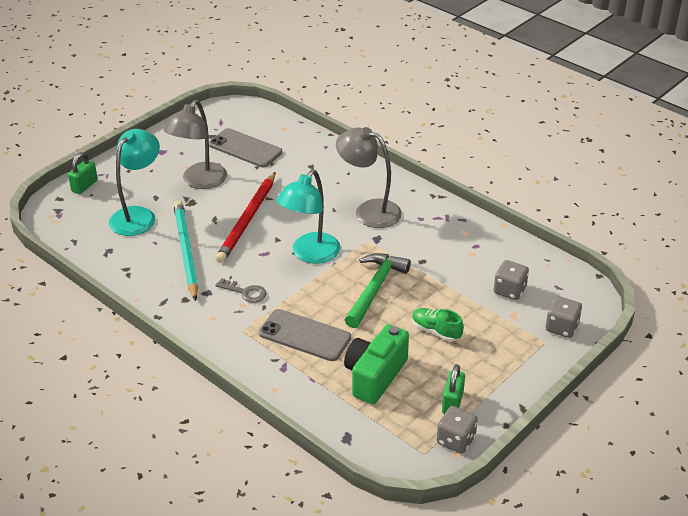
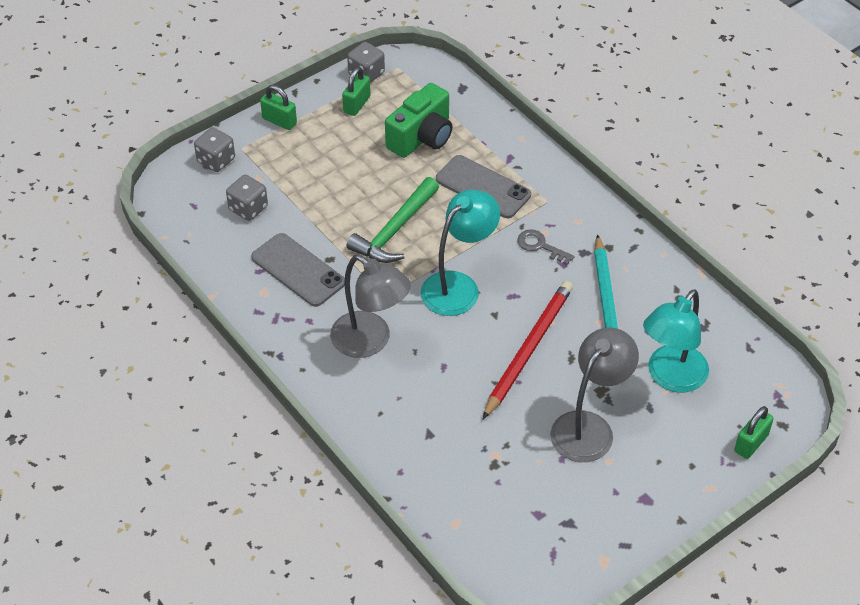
camera: 170 degrees left, 10 degrees up
grey phone [209,128,282,167] -> grey phone moved to [251,233,345,307]
green shoe [412,308,464,342] -> none
none -> green padlock [260,85,297,130]

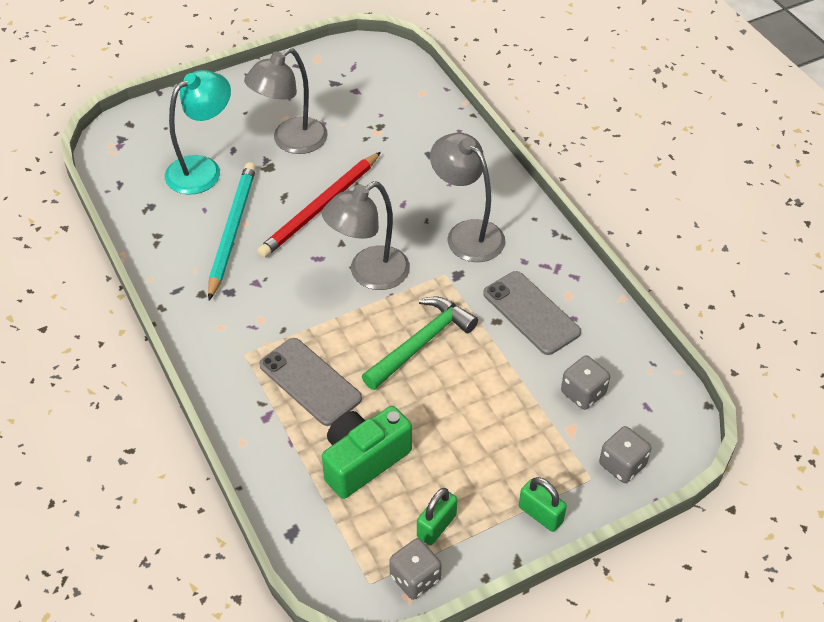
camera: 170 degrees left, 0 degrees up
turquoise lamp [420,190,500,316] -> grey lamp [322,181,410,290]
grey key [517,229,575,265] -> none
green padlock [734,406,774,459] -> none

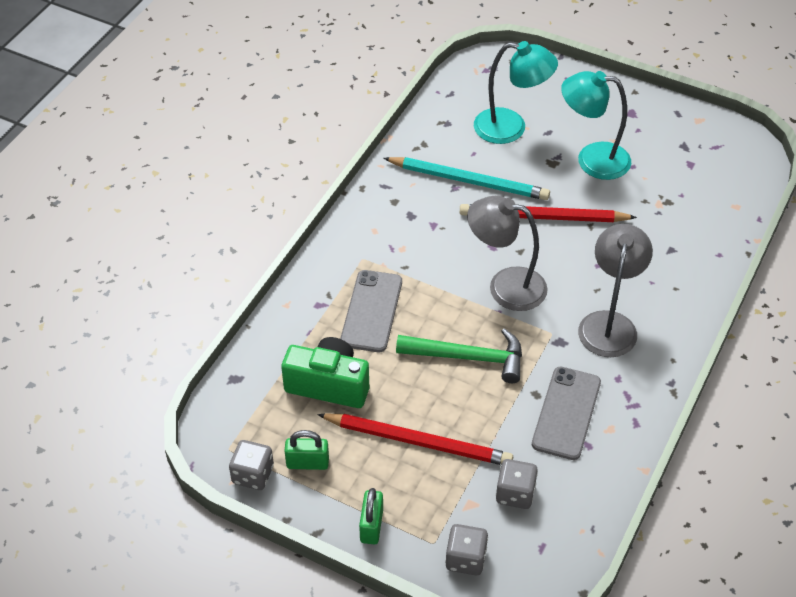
camera: 55 degrees right, 0 degrees up
turquoise pencil [208,162,256,300] -> turquoise pencil turned 45 degrees clockwise [383,157,550,200]
grey lamp [244,48,328,154] -> turquoise lamp [561,71,631,180]
none -> red pencil [317,414,513,465]

